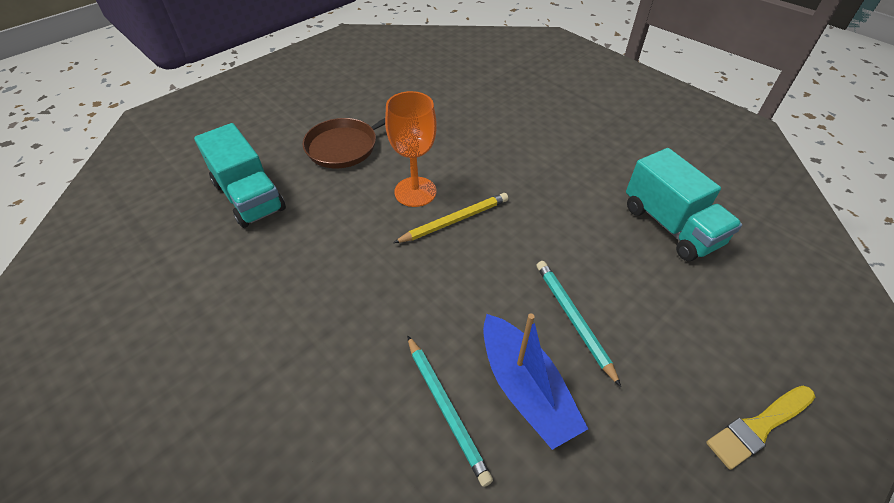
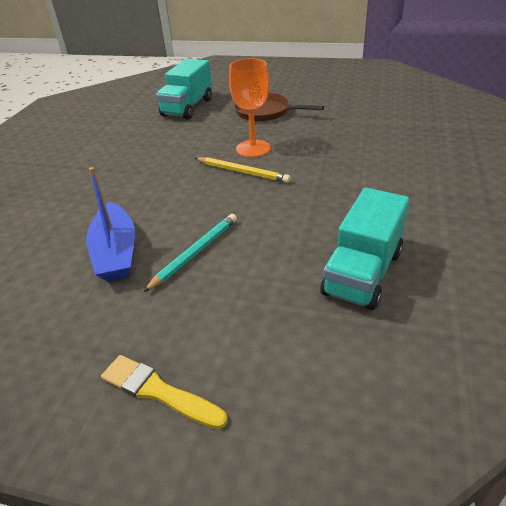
camera: 60 degrees right, 10 degrees down
turquoise pencil [407,335,493,487] -> none
blue boat [483,314,588,450] -> blue boat turned 45 degrees counterclockwise [86,167,135,282]

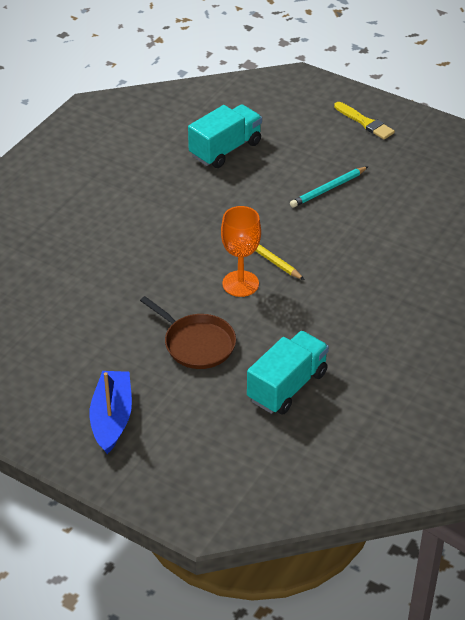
camera: 165 degrees left, 5 degrees up
blue boat [86,167,135,282] -> blue boat moved to [89,371,132,454]

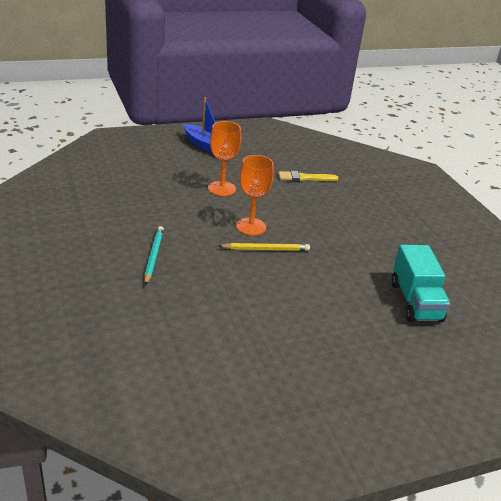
camera: 125 degrees right, 10 degrees down
brown pan [140,296,236,369] -> orange goblet [208,121,241,196]
turquoise truck [247,331,329,415] -> none
turquoise pencil [290,166,369,208] -> turquoise pencil moved to [144,226,164,285]
yellow brush [334,102,395,140] -> yellow brush moved to [278,171,339,181]

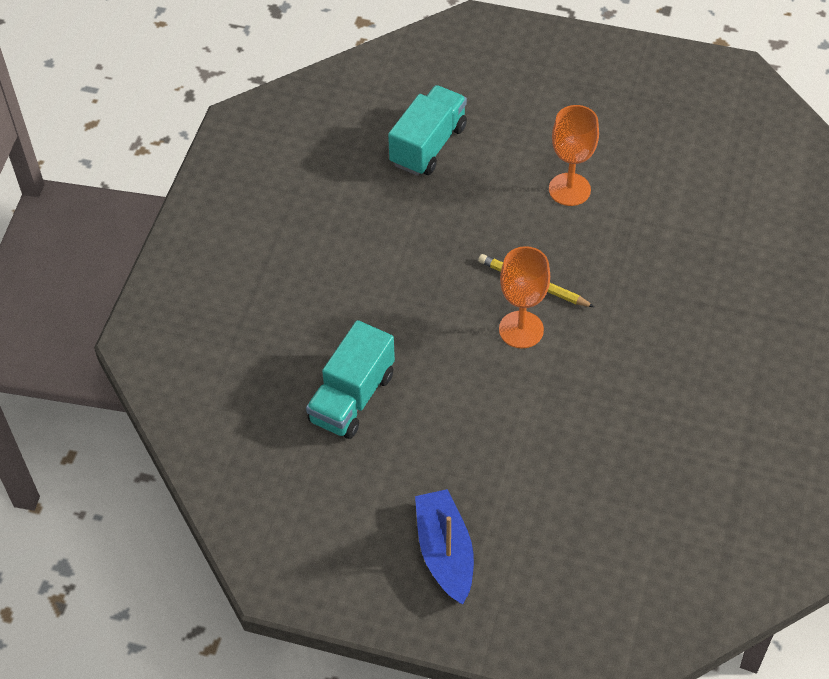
camera: 140 degrees left, 20 degrees up
turquoise pencil [144,226,164,285] -> none
orange goblet [208,121,241,196] -> orange goblet moved to [549,105,599,206]
yellow brush [278,171,339,181] -> turquoise truck [306,320,395,439]

